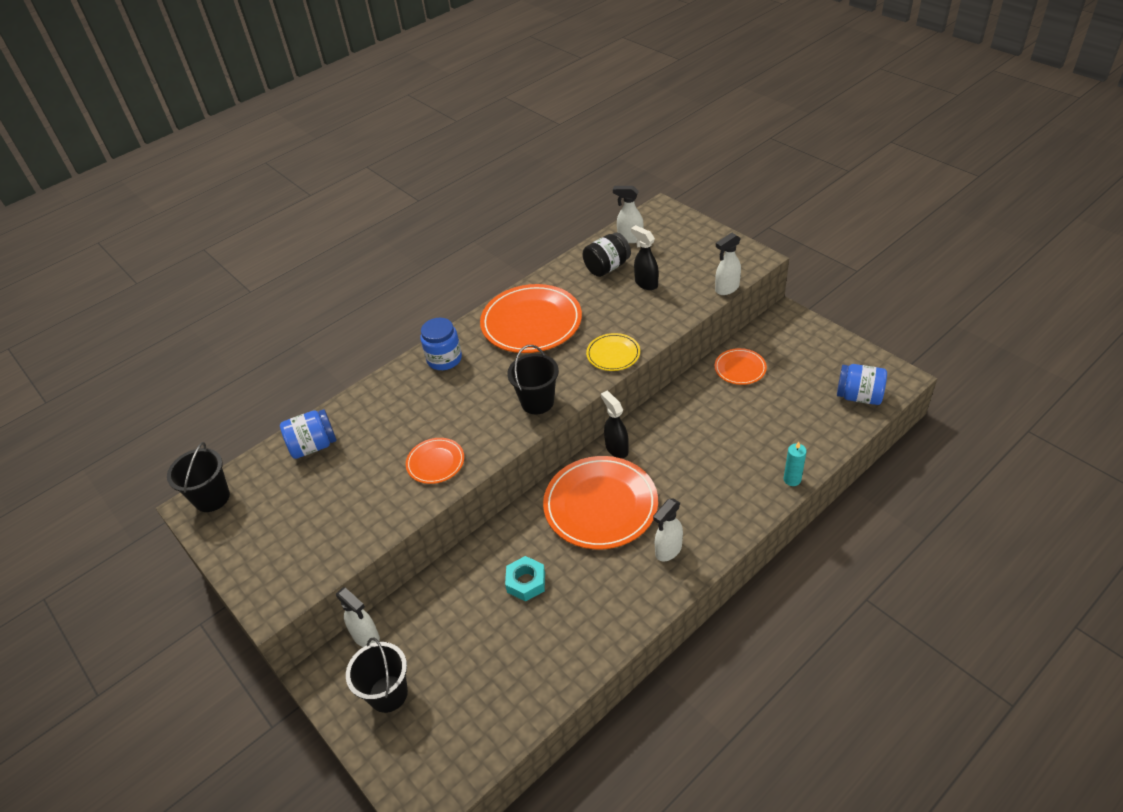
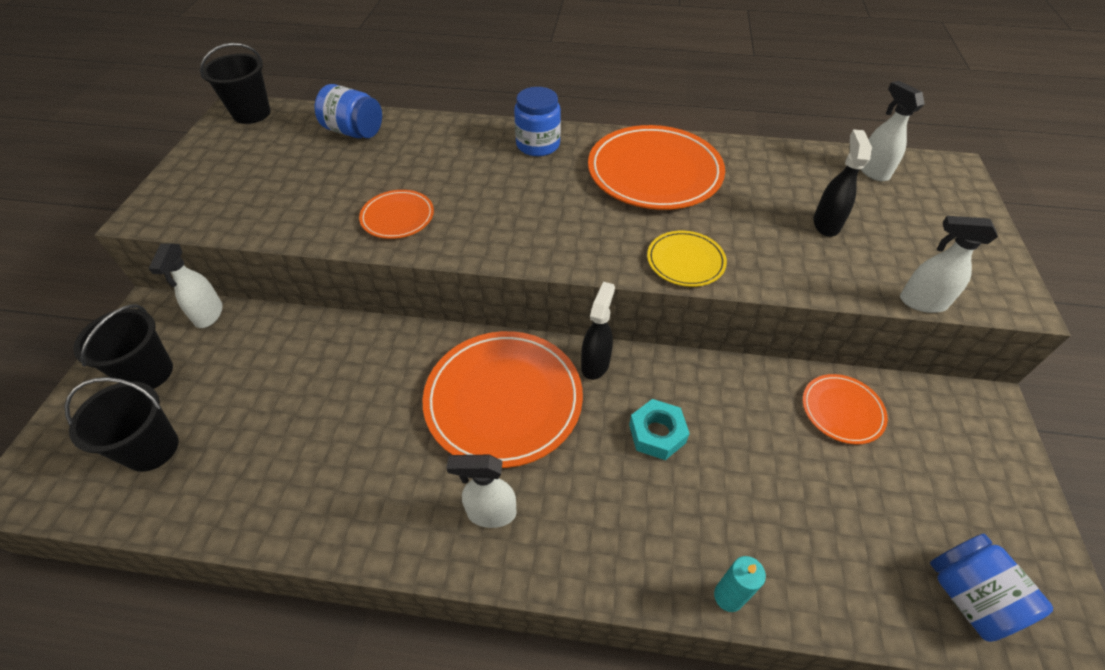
camera: 45 degrees right, 5 degrees up
turquoise nut [505,556,545,602] -> turquoise nut moved to [629,399,690,460]
black bucket [507,345,559,414] -> black bucket moved to [65,377,178,472]
black jar [582,233,631,277] -> none

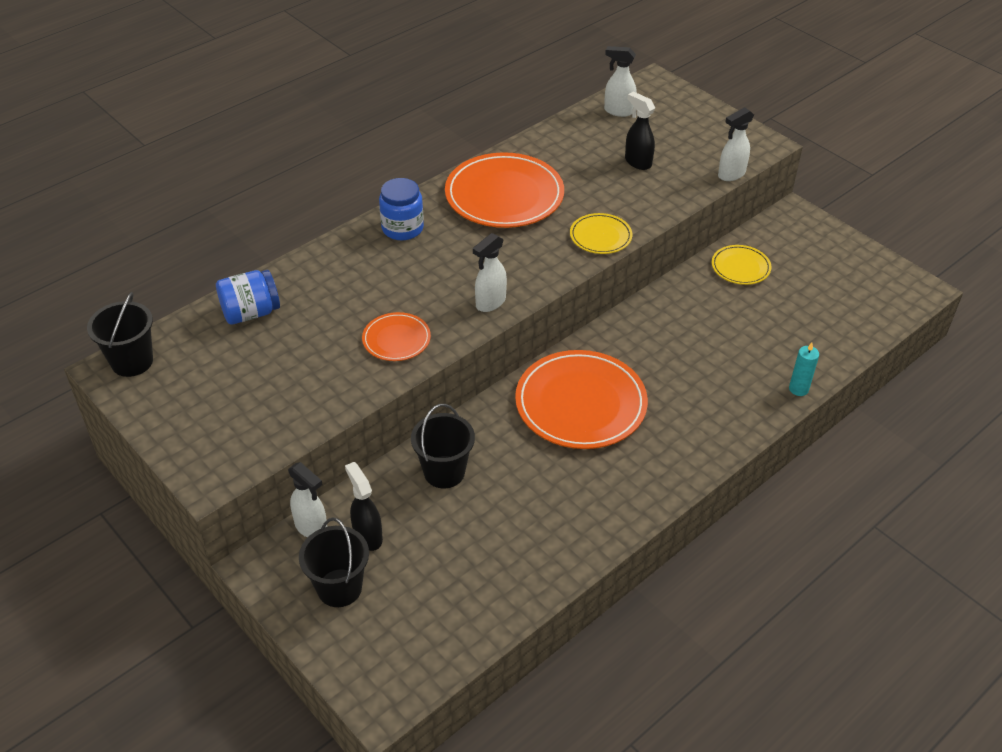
camera: 50 degrees left, 5 degrees down
black bucket [65,377,178,472] -> black bucket moved to [411,404,475,489]
white spray bottle [446,455,517,528] -> white spray bottle moved to [473,233,507,312]
black spray bottle [581,282,615,380] -> black spray bottle moved to [345,462,383,551]
turquoise nut [629,399,690,460] -> none
orange plate [803,374,888,444] -> yellow plate [712,245,771,285]
blue jar [930,534,1053,642] -> none

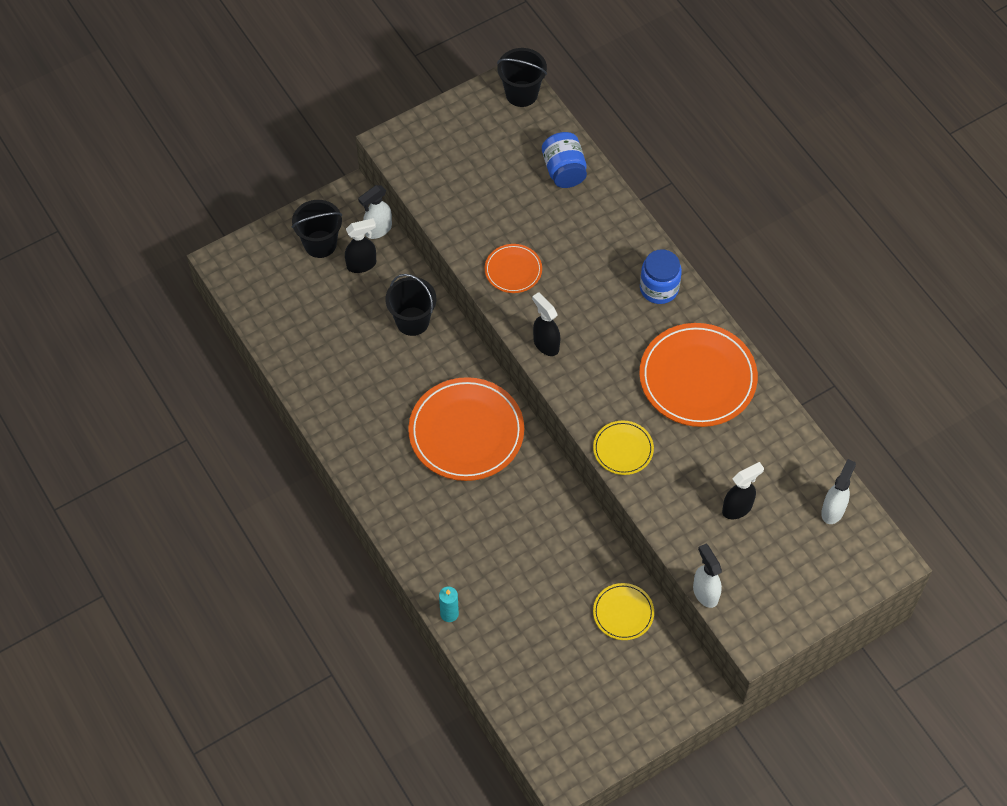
camera: 100 degrees right, 15 degrees up
white spray bottle [473,233,507,312] -> black spray bottle [532,292,560,356]

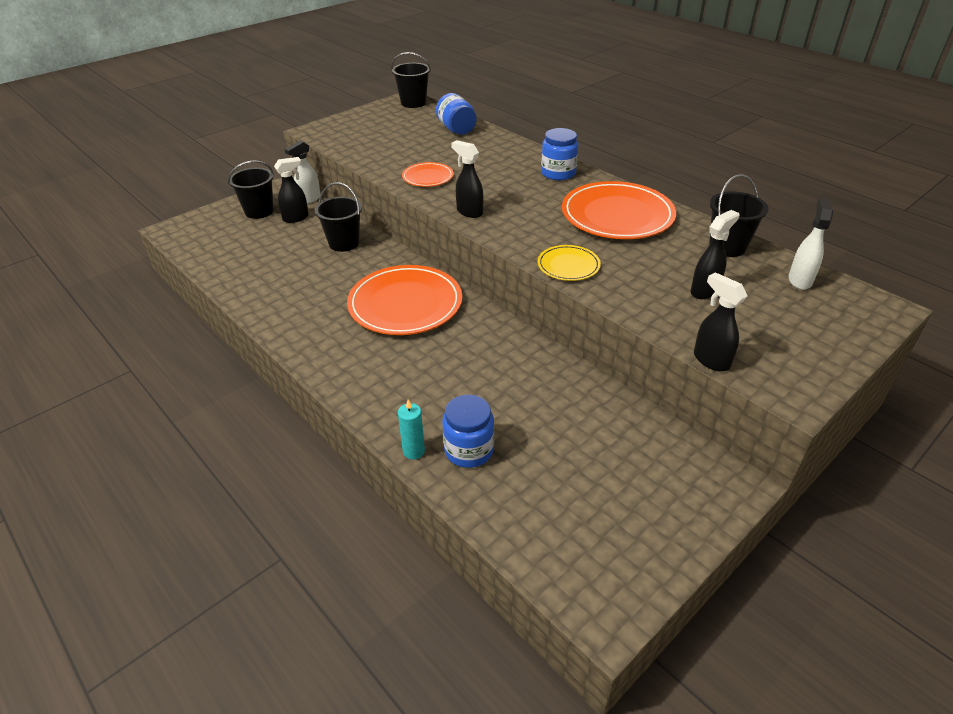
camera: 10 degrees left, 20 degrees down
yellow plate [593,583,654,640] -> none
white spray bottle [693,544,722,608] -> black spray bottle [694,272,747,372]
none -> blue jar [442,395,494,468]
none -> black bucket [709,174,769,257]

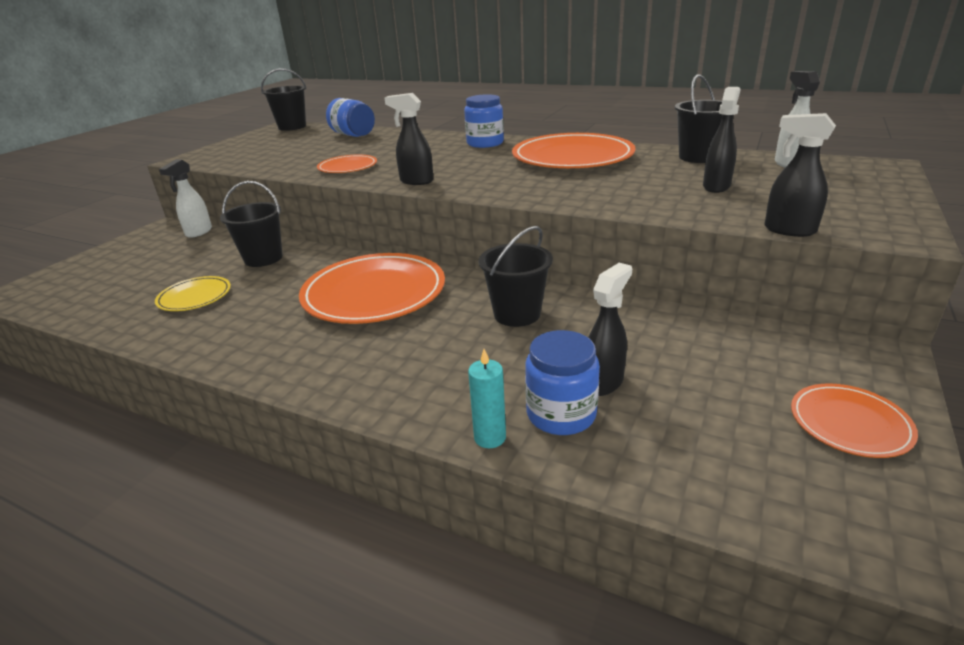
camera: 20 degrees left, 10 degrees down
black bucket [228,160,274,219] -> black bucket moved to [479,226,553,327]
black spray bottle [274,157,309,223] -> black spray bottle moved to [588,263,632,396]
yellow plate [538,245,601,281] -> yellow plate moved to [155,276,231,311]
none -> orange plate [791,383,918,458]

